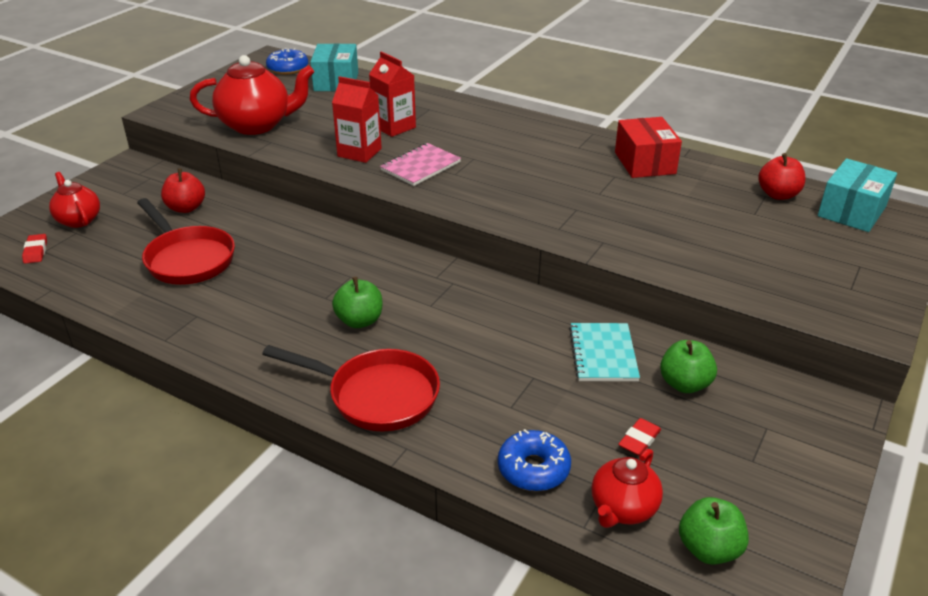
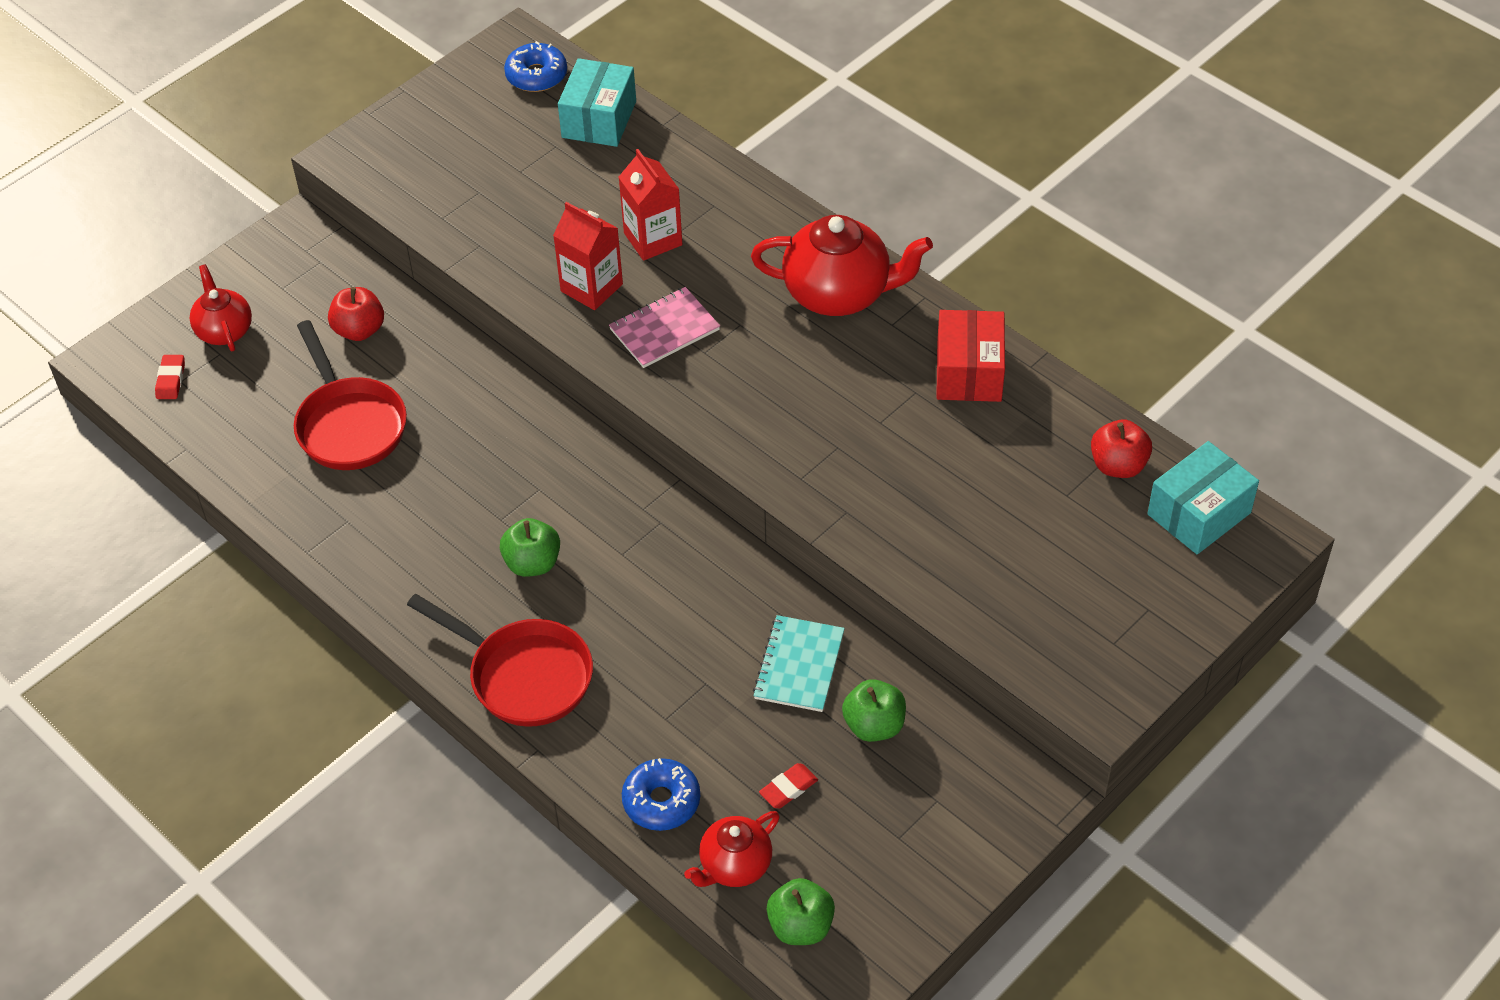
camera: 15 degrees right, 15 degrees up
red teapot [190,55,314,135] -> red teapot moved to [751,215,933,316]

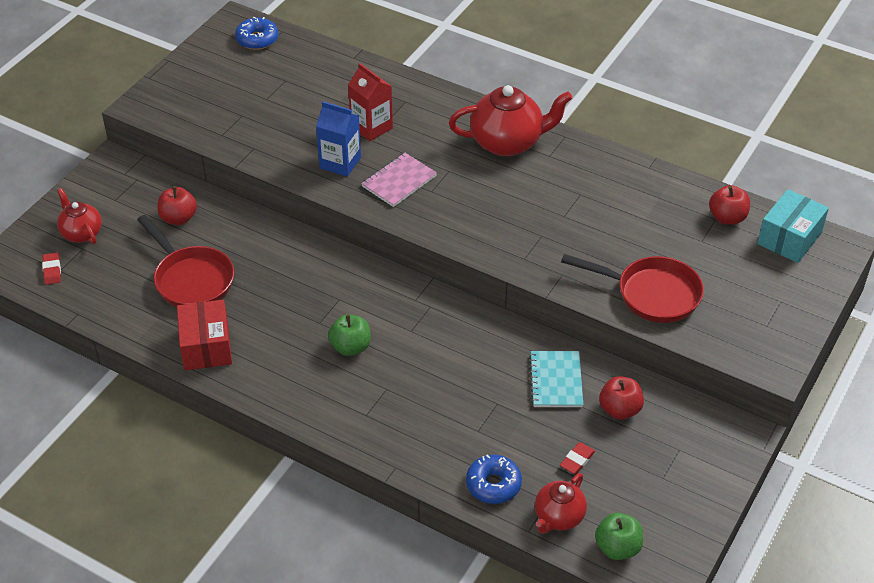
camera: 15 degrees left, 5 degrees down
red pan [407,594,593,727] -> red pan moved to [561,254,704,323]
red carton [553,202,623,310] -> blue carton [316,101,361,177]
turquoise box [558,58,636,147] -> none
green apple [842,679,906,742] -> red apple [599,376,644,420]
red box [936,310,1005,402] -> red box moved to [177,300,232,370]

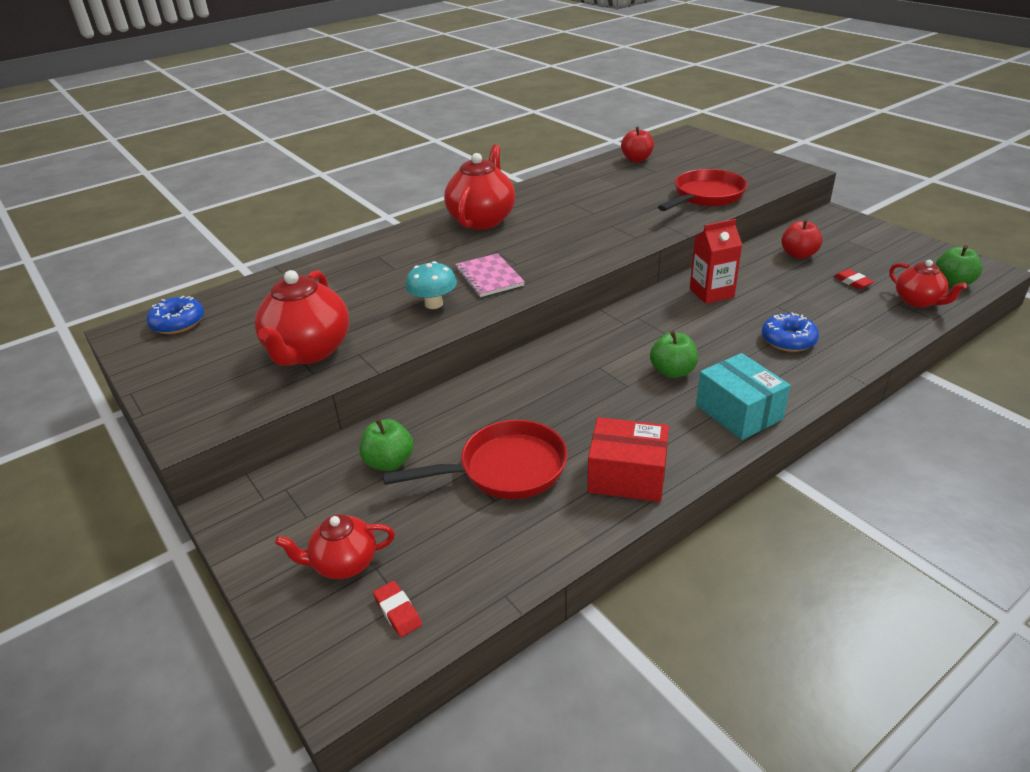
camera: 65 degrees left, 10 degrees down
red eraser [42,253,61,285] -> red eraser turned 45 degrees clockwise [373,581,422,637]
red apple [157,186,197,225] -> green apple [360,418,414,471]
blue carton [316,101,361,177] -> turquoise mushroom [406,261,457,309]
red carton [348,63,393,141] -> red carton moved to [690,219,742,304]
blue donut [466,455,522,504] -> blue donut moved to [762,313,819,352]
turquoise notebook [529,351,583,407] -> none
turquoise box [757,189,829,263] -> turquoise box moved to [696,353,791,440]
none -> red teapot [255,270,349,366]

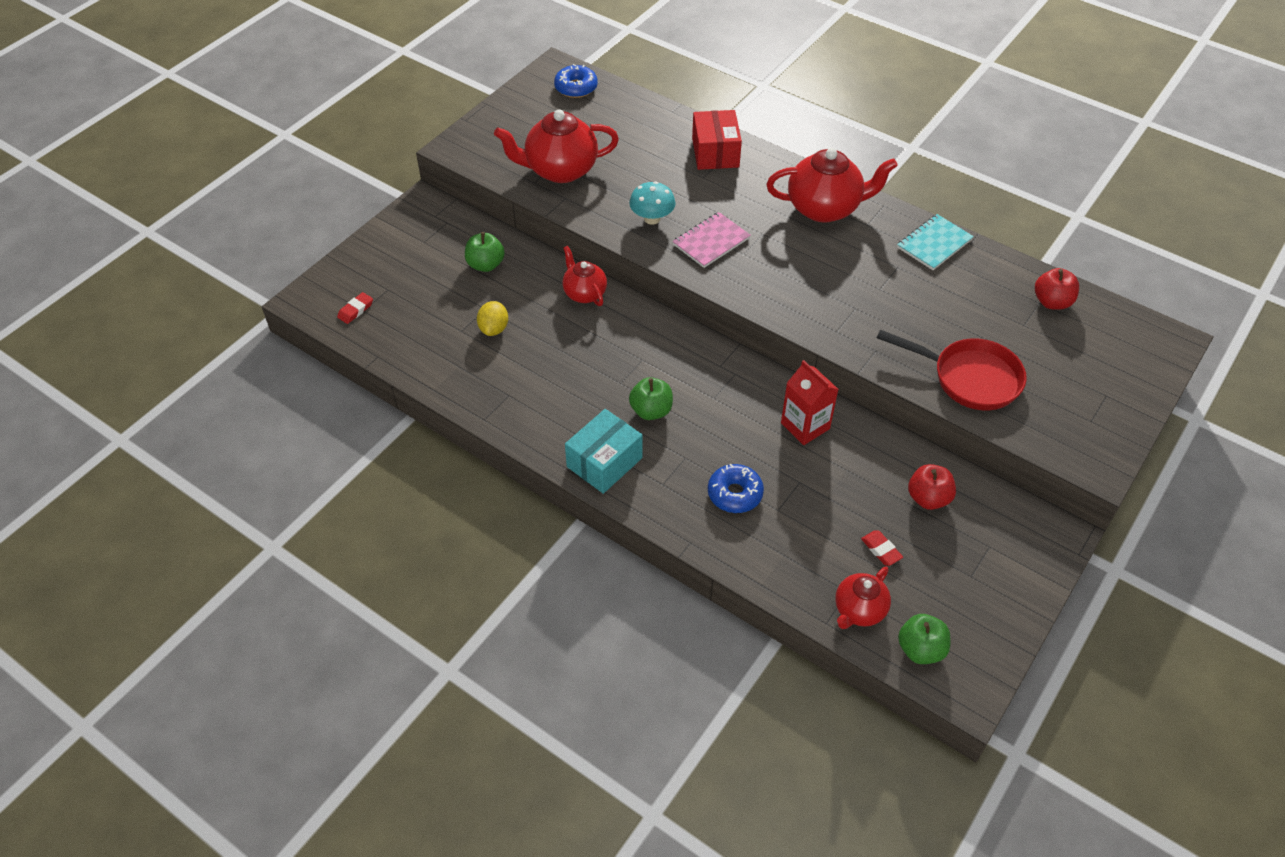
camera: 70 degrees right, 15 degrees up
red teapot [275,514,395,579] -> red teapot moved to [562,246,607,306]
red pan [383,420,568,499] -> yellow lemon [477,301,508,336]
red box [588,417,669,502] -> red box moved to [692,110,742,170]
red eraser [834,269,874,289] -> red eraser turned 75 degrees counterclockwise [861,530,903,566]
none -> turquoise notebook [897,214,974,270]

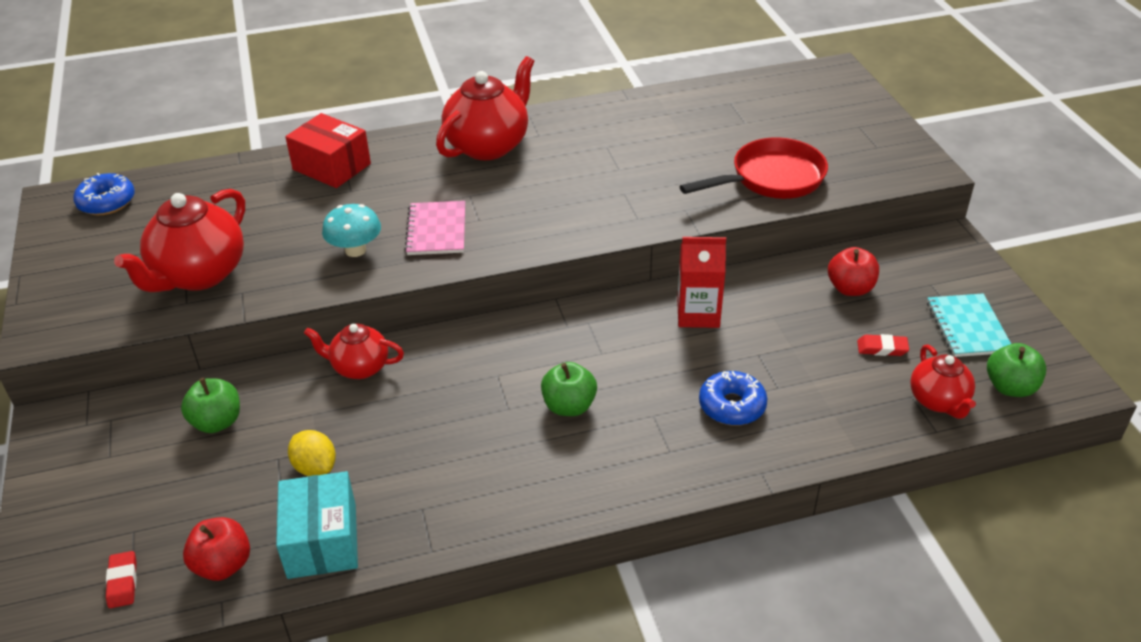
camera: 50 degrees left, 10 degrees down
turquoise box [565,409,643,494] -> turquoise box moved to [276,471,358,579]
turquoise notebook [897,214,974,270] -> turquoise notebook moved to [927,294,1011,357]
red apple [1035,268,1079,310] -> red apple moved to [183,517,250,581]

